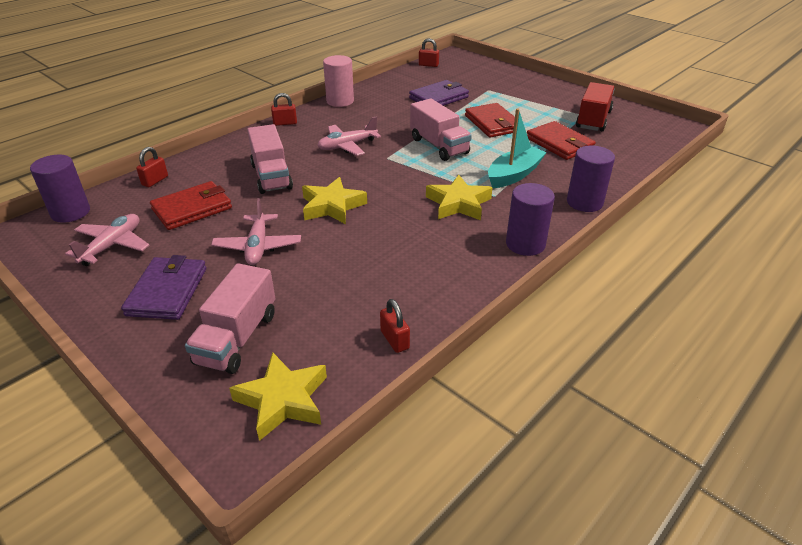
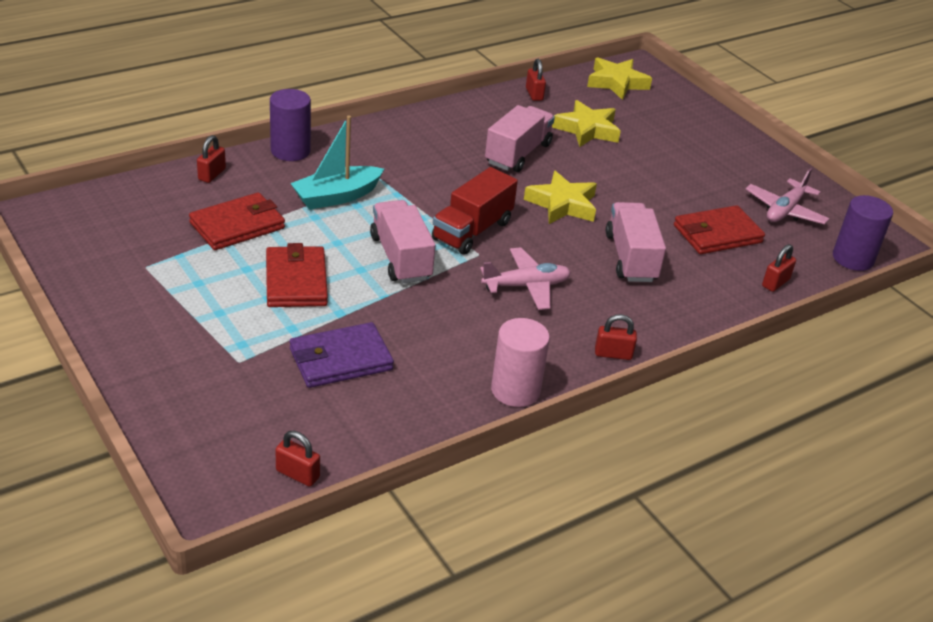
camera: 170 degrees left, 0 degrees up
purple wallet [121,255,206,320] -> none
pink truck [185,263,276,374] -> pink truck moved to [485,105,555,172]
pink plane [211,198,301,265] -> none
yellow star [426,175,492,220] -> yellow star moved to [552,100,621,147]
purple cylinder [506,183,555,256] -> none
red wallet [527,121,596,160] -> red wallet turned 75 degrees clockwise [189,192,285,250]
red truck [576,82,614,131] -> red truck moved to [432,167,518,255]
none -> red padlock [197,135,226,183]

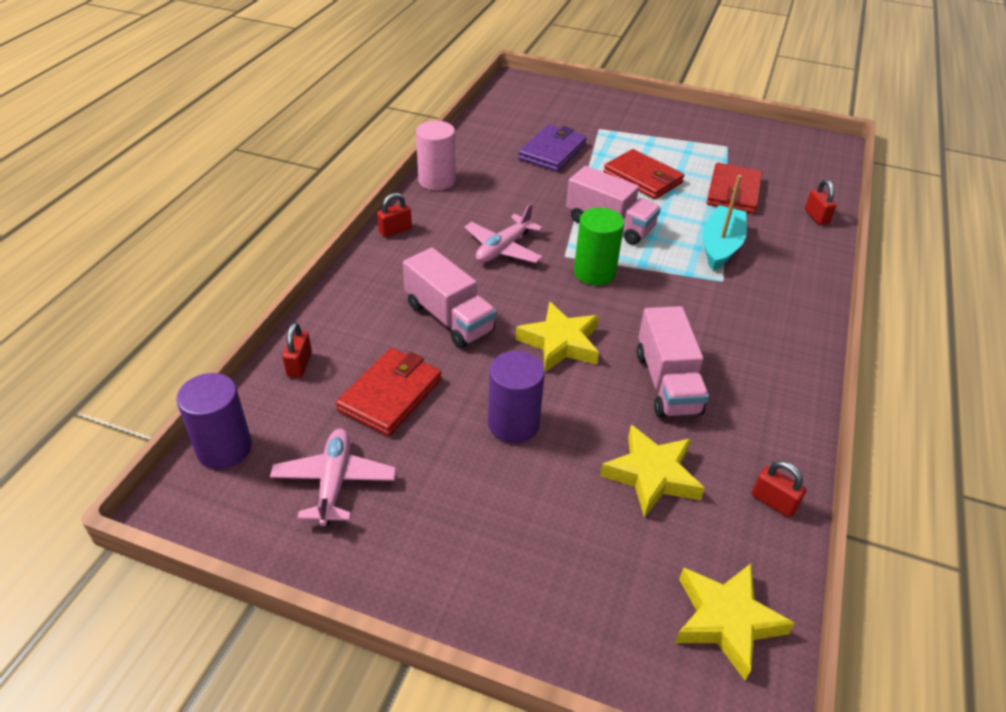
camera: 145 degrees right, 5 degrees up
purple cylinder [270,89,311,161] -> purple cylinder moved to [488,351,545,443]
red padlock [275,431,320,487] -> none
red truck [432,167,518,255] -> green cylinder [574,207,624,285]

